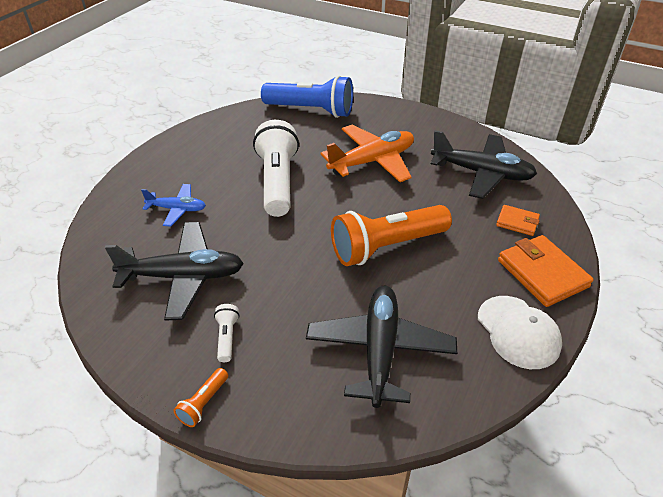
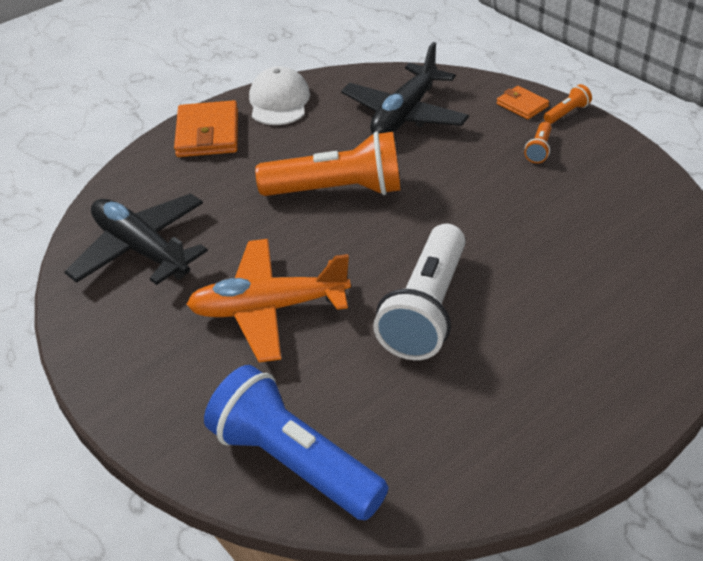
camera: 155 degrees left, 0 degrees up
black plane [105,222,244,321] -> none
blue plane [141,184,206,227] -> none
white flashlight [214,304,240,362] -> orange flashlight [524,122,552,163]
orange wallet [496,205,540,236] -> orange wallet moved to [497,86,549,119]

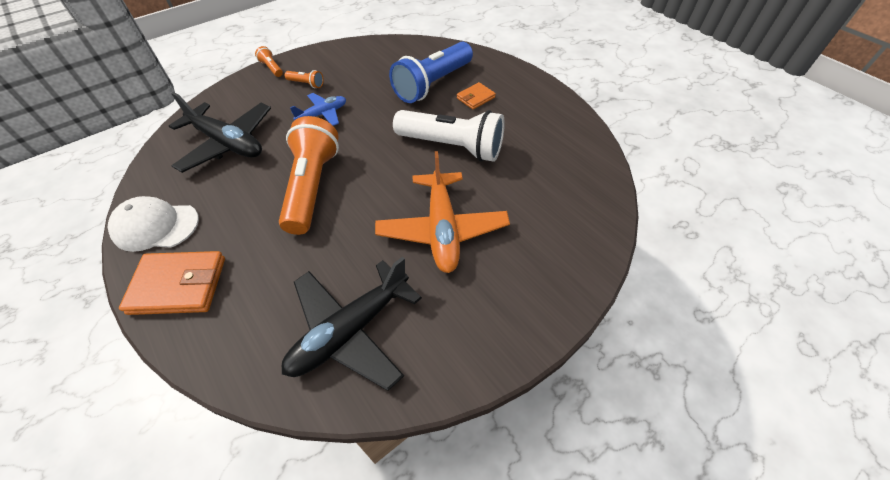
camera: 90 degrees left, 10 degrees up
blue flashlight [204,365,388,520] -> blue flashlight moved to [389,42,473,103]
orange wallet [497,86,549,119] -> orange wallet moved to [457,82,496,110]
none -> blue plane [290,93,346,126]

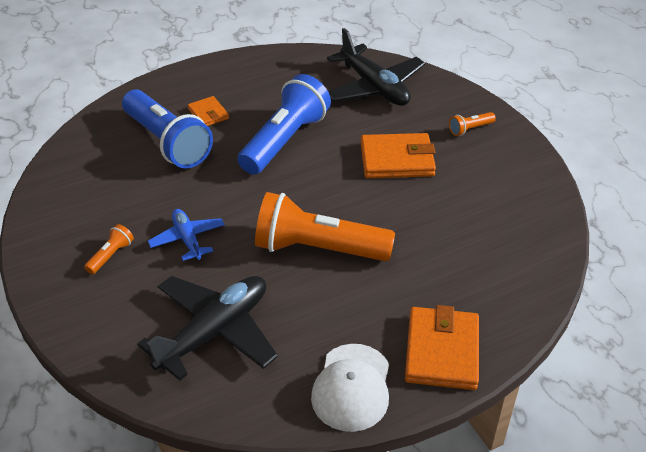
camera: 80 degrees left, 10 degrees down
orange flashlight [255,46,283,77] -> orange flashlight moved to [449,112,496,136]
black plane [282,256,422,391] -> black plane moved to [327,28,425,106]
orange plane [375,151,510,273] -> orange wallet [361,133,436,178]
white flashlight [393,110,505,162] -> blue flashlight [238,74,331,175]

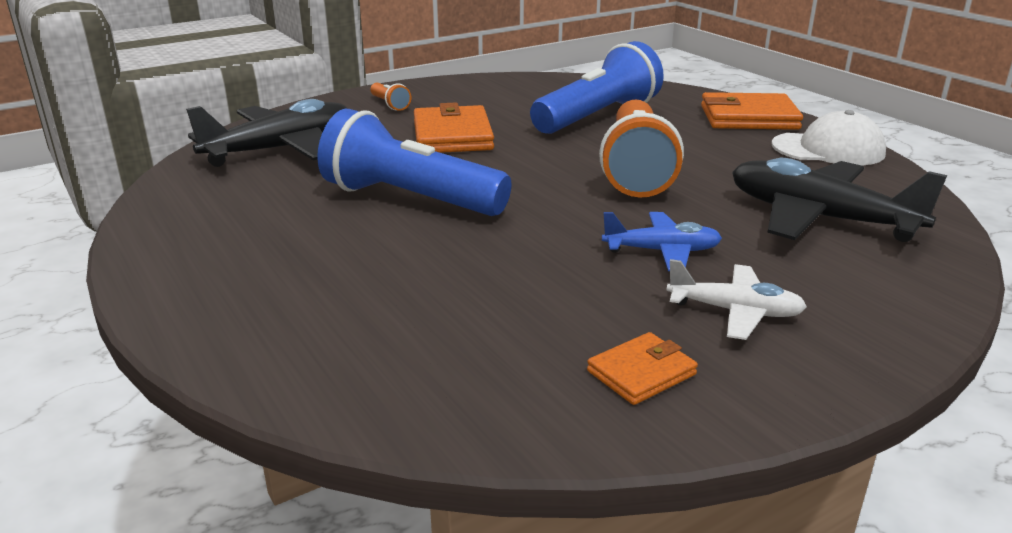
camera: 95 degrees left, 15 degrees down
orange flashlight [84,224,134,274] -> white plane [667,259,807,340]
blue flashlight [122,90,213,169] -> blue flashlight moved to [530,41,664,134]
blue plane [148,209,225,261] -> blue plane turned 150 degrees counterclockwise [602,212,722,271]
orange wallet [188,96,229,126] -> orange wallet moved to [587,332,698,405]

